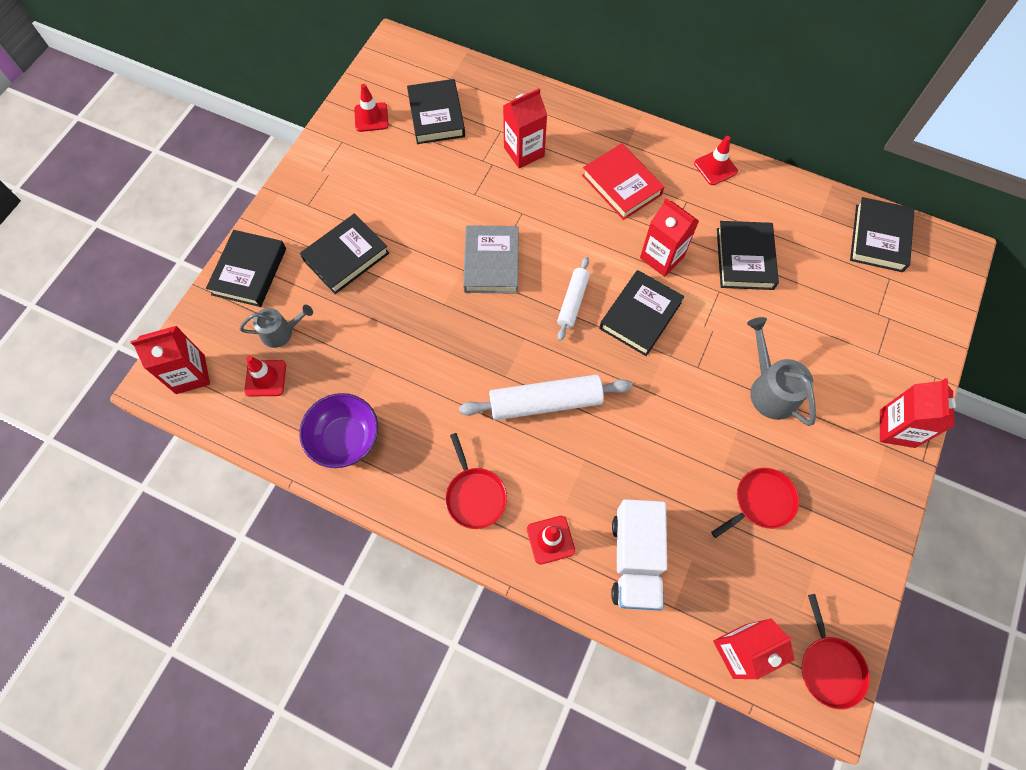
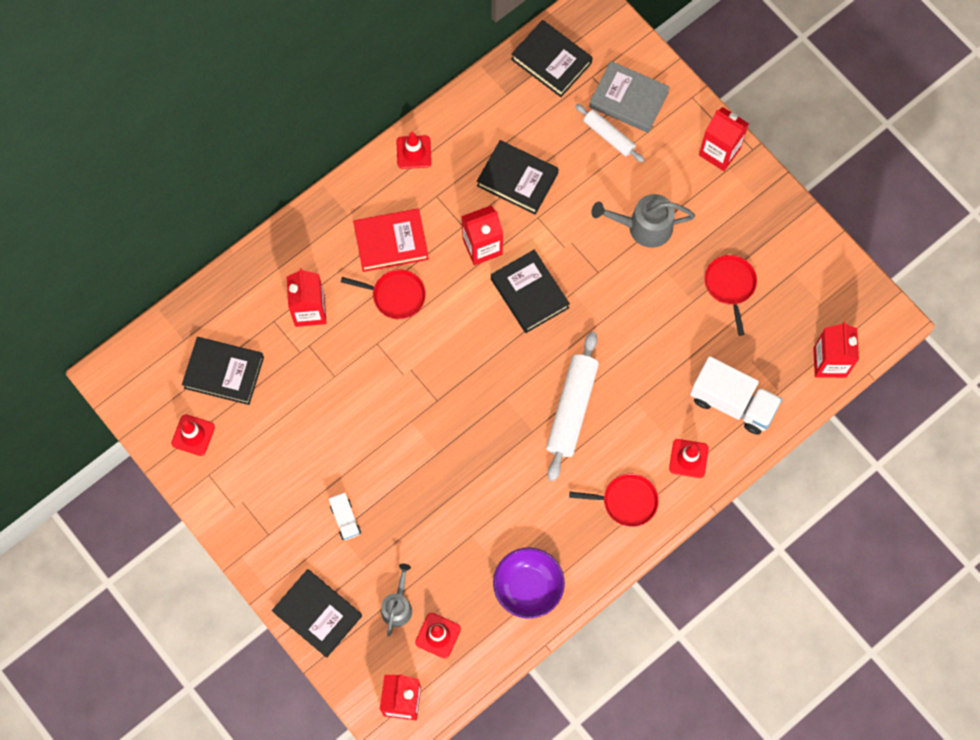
camera: 65 degrees left, 5 degrees up
black book [300,213,389,294] -> white truck [329,493,361,540]
grey book [463,225,519,294] -> grey book moved to [589,61,670,133]
white rolling pin [557,257,590,341] -> white rolling pin moved to [575,104,644,162]
red pan [802,594,870,710] -> red pan moved to [341,270,426,319]

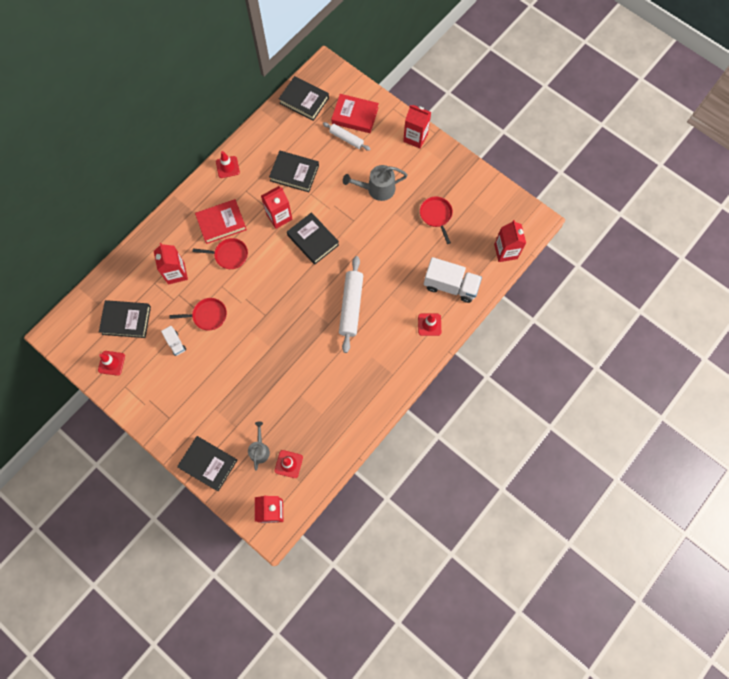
camera: 10 degrees left, 0 degrees up
white truck [329,493,361,540] -> white truck moved to [161,326,186,356]
purple bowl [493,548,565,619] -> none
red pan [569,474,659,527] -> red pan moved to [169,298,227,330]
grey book [589,61,670,133] -> red book [331,94,379,133]

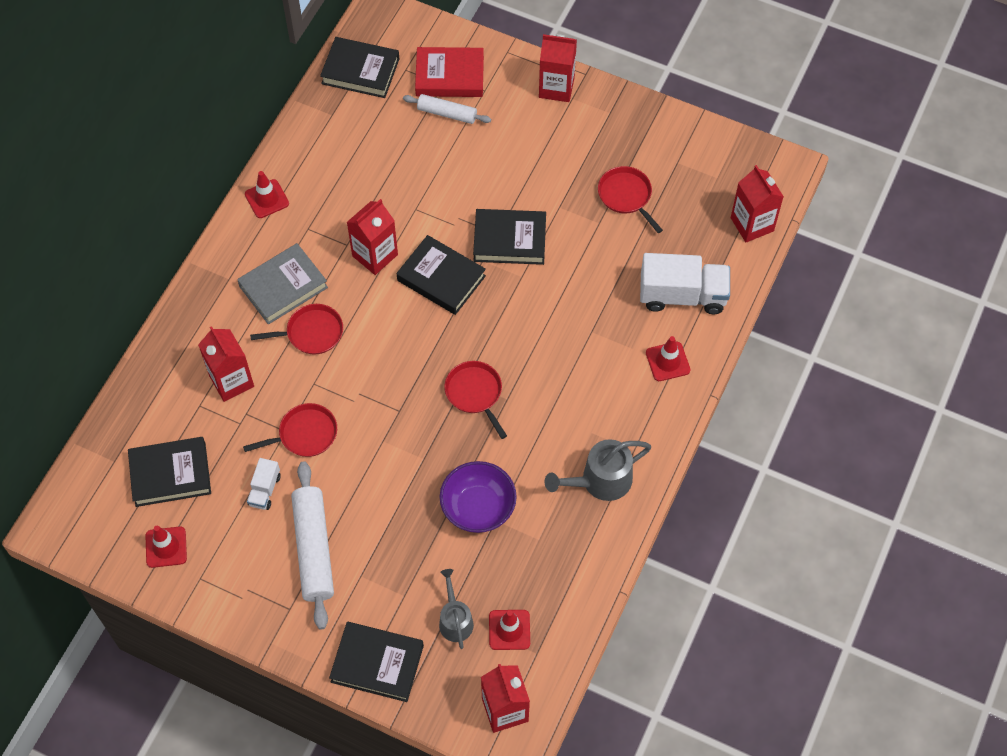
camera: 15 degrees left, 10 degrees down
white truck [161,326,186,356] -> white truck turned 60 degrees clockwise [247,458,281,510]
red book [195,199,247,244] -> grey book [237,243,328,324]
black book [269,151,319,192] -> black book moved to [473,209,546,265]
white rolling pin [339,256,363,353] -> white rolling pin moved to [291,461,334,630]
grey watering can [343,165,408,201] -> grey watering can moved to [545,439,651,501]
none -> purple bowl [440,461,517,533]
none -> red pan [444,361,507,439]

